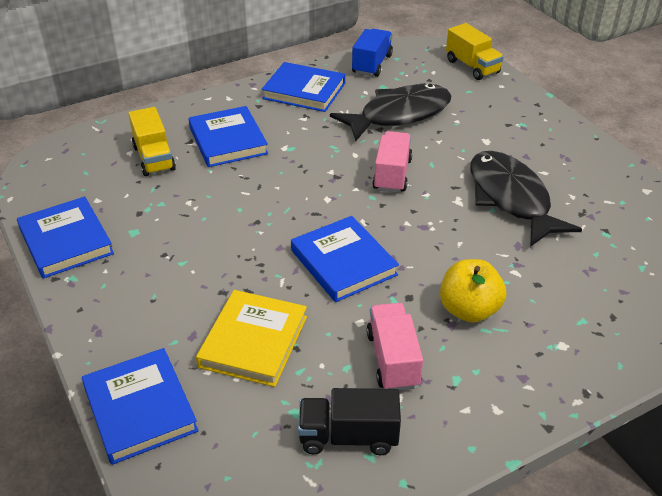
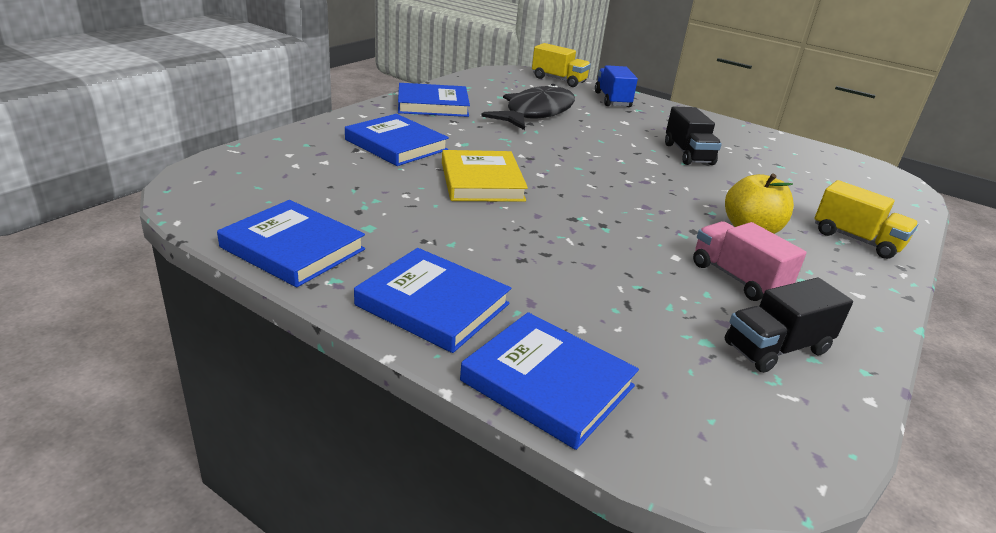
camera: 30 degrees left, 10 degrees down
yellow truck [128,107,176,176] -> yellow truck moved to [815,180,918,259]
yellow book [196,290,307,387] -> yellow book moved to [442,150,528,202]
blue book [291,216,399,302] -> blue book moved to [354,248,511,353]
blue truck [352,29,393,77] -> blue truck moved to [595,65,638,107]
pink truck [372,131,413,193] -> none
black fish [470,151,582,247] -> black truck [665,107,722,165]

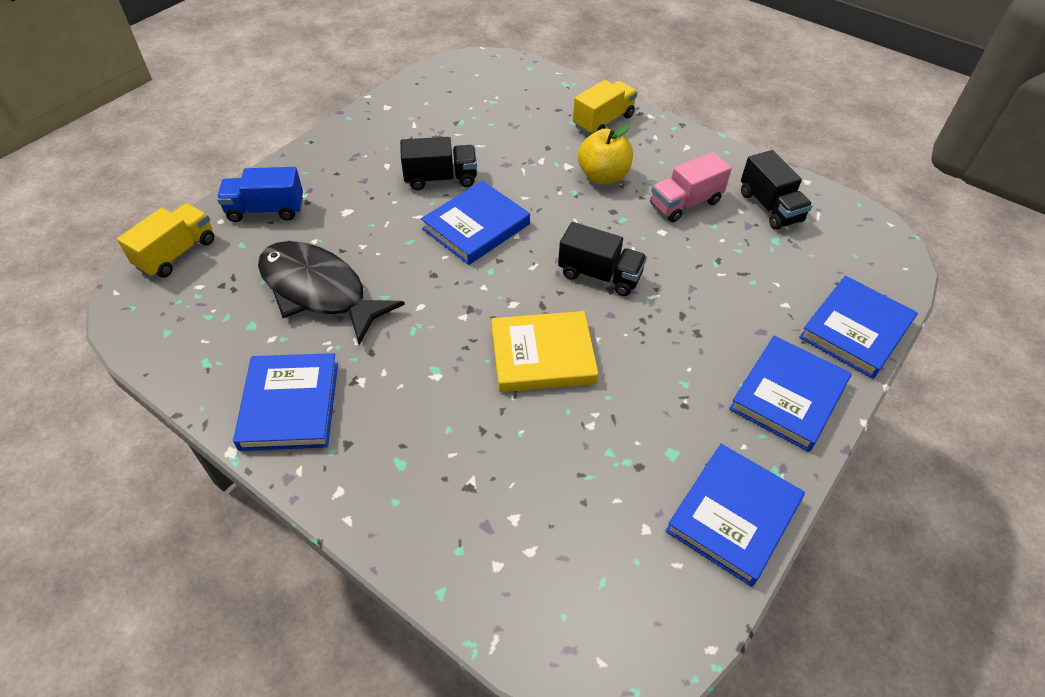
camera: 85 degrees left, 20 degrees up
blue book [345,114,449,166] -> blue book moved to [421,181,530,265]
none -> black truck [558,222,647,296]

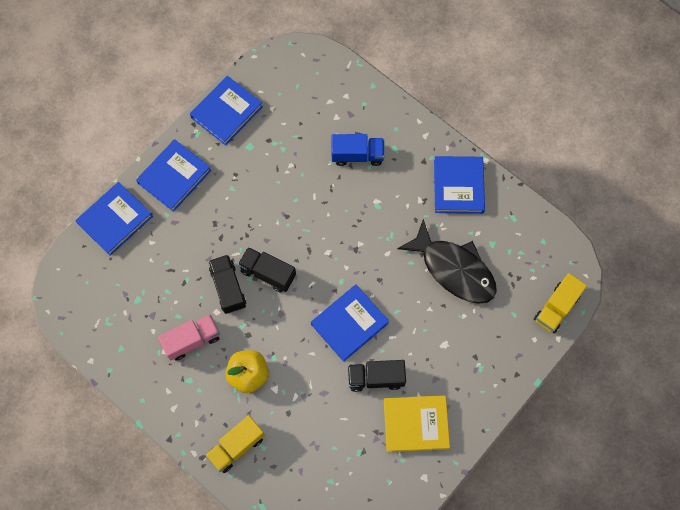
camera: 175 degrees left, 20 degrees up
blue truck [217,167,303,222] -> blue truck moved to [332,134,385,166]
yellow book [491,311,598,392] -> yellow book moved to [384,395,450,452]
black truck [741,150,813,230] -> black truck moved to [208,255,246,314]

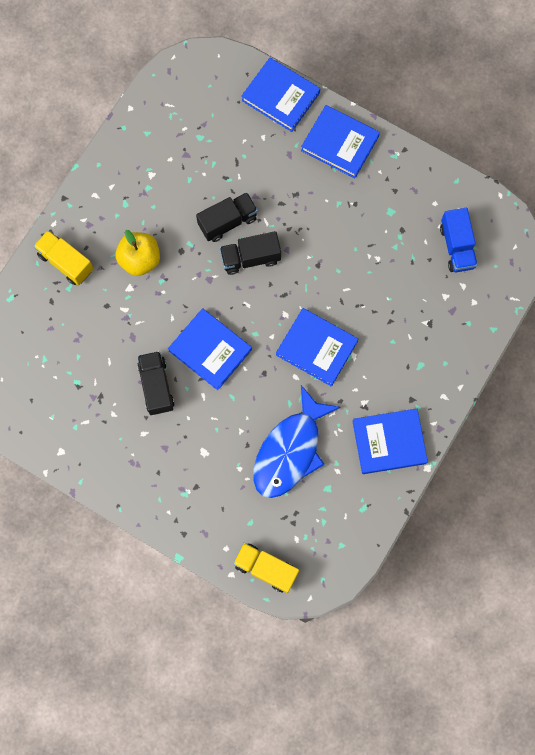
camera: 80 degrees right, 5 degrees up
pink truck [158,314,220,361] -> none
blue book [190,76,263,146] -> blue book moved to [276,308,358,387]
black truck [238,247,296,293] -> black truck turned 120 degrees counterclockwise [220,231,281,275]
blue truck [332,134,385,166] -> blue truck moved to [440,208,478,272]
yellow book [384,395,450,452] -> none
black fish [397,219,497,304] -> blue fish [253,385,341,498]

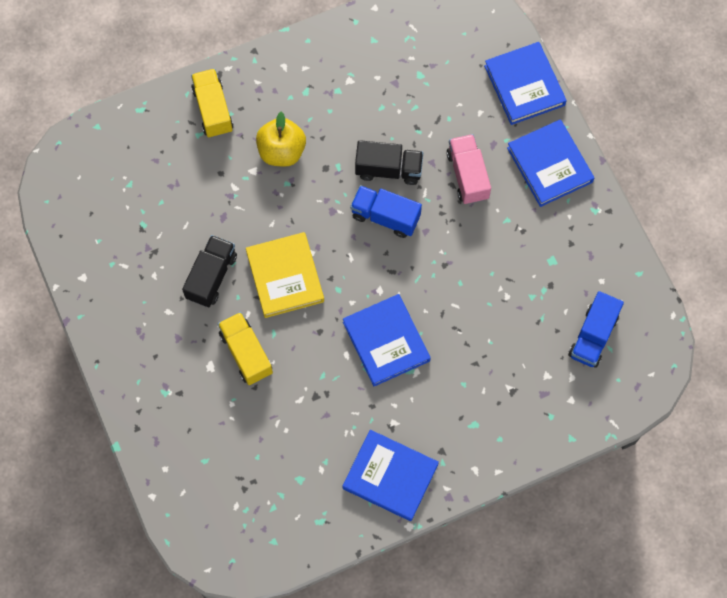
camera: 35 degrees right, 5 degrees down
blue book [168,308,252,390] -> yellow book [246,232,324,318]
black truck [220,231,281,275] -> blue truck [350,185,422,238]
yellow truck [233,543,299,593] -> yellow truck moved to [218,312,273,385]
blue fish [253,385,341,498] -> none
none -> pink truck [447,134,491,204]

